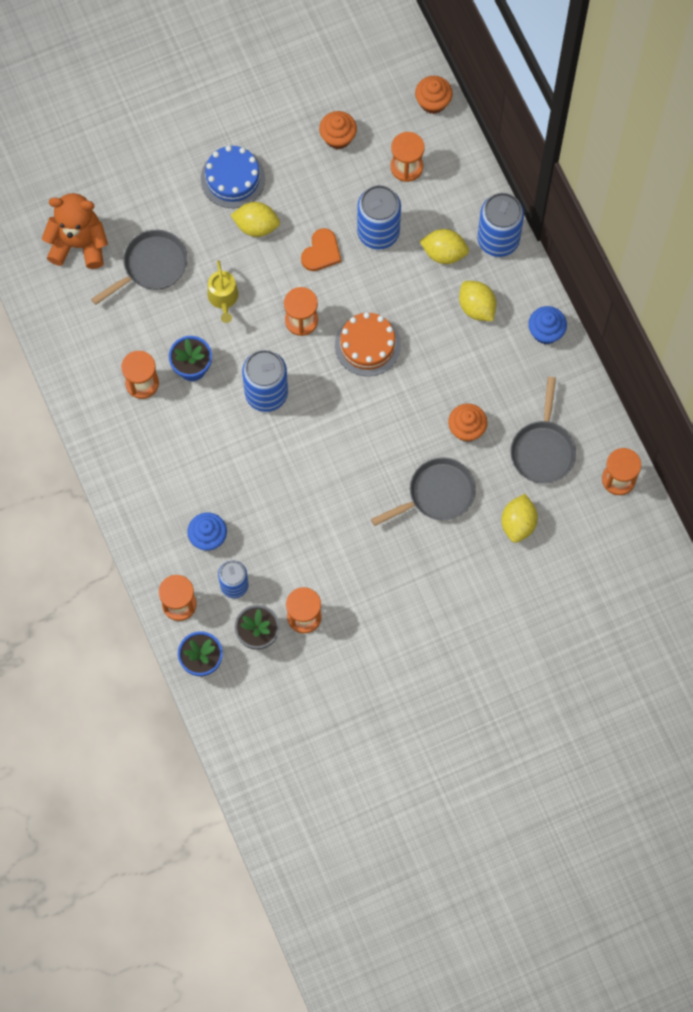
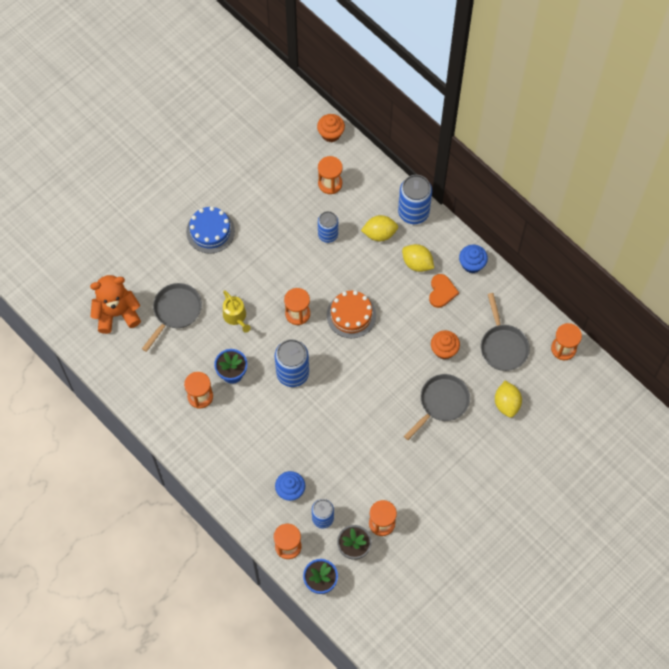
camera: 20 degrees left, 5 degrees down
yellow lemon [231,202,280,237] -> none
orange heart [301,228,341,271] -> orange heart moved to [429,274,459,308]
orange cupcake [319,111,357,149] -> none
blue can [357,185,401,249] -> blue can [318,211,338,243], size x0.64

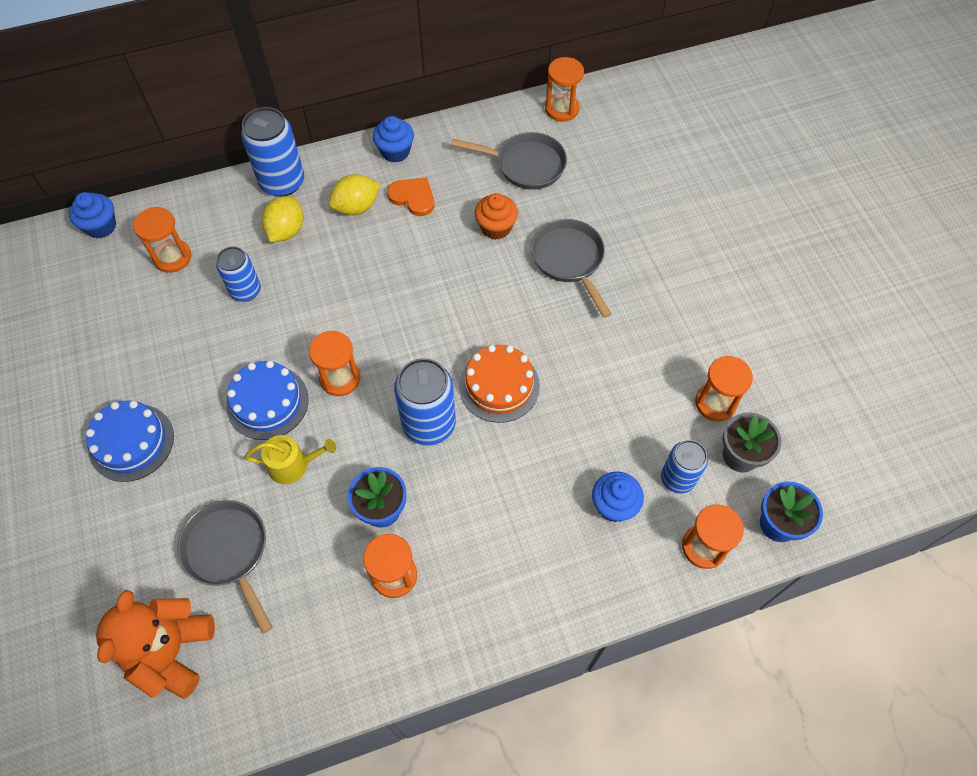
camera: 65 degrees left, 5 degrees down
orange cupcake [317,114,345,142] -> blue cupcake [69,192,116,238]
orange cake [327,291,376,338] -> orange cake moved to [459,345,540,423]
yellow lemon [495,381,522,418] -> none
none -> blue cake [226,361,309,440]

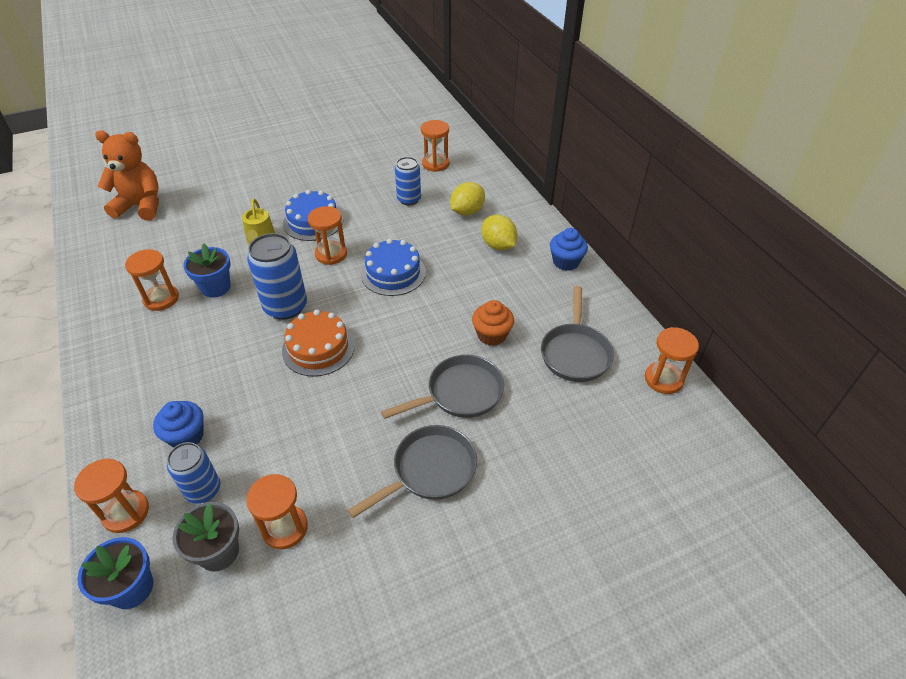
camera: 85 degrees right, 15 degrees down
blue cupcake [69,192,116,238] -> none
blue cake [86,401,174,482] -> blue cake moved to [361,239,426,296]
grey pan [177,500,273,634] -> grey pan moved to [348,425,477,518]
blue can [241,107,304,197] -> none
yellow lemon [262,196,303,242] -> yellow lemon turned 60 degrees counterclockwise [451,182,485,215]
orange heart [387,177,434,216] -> none

